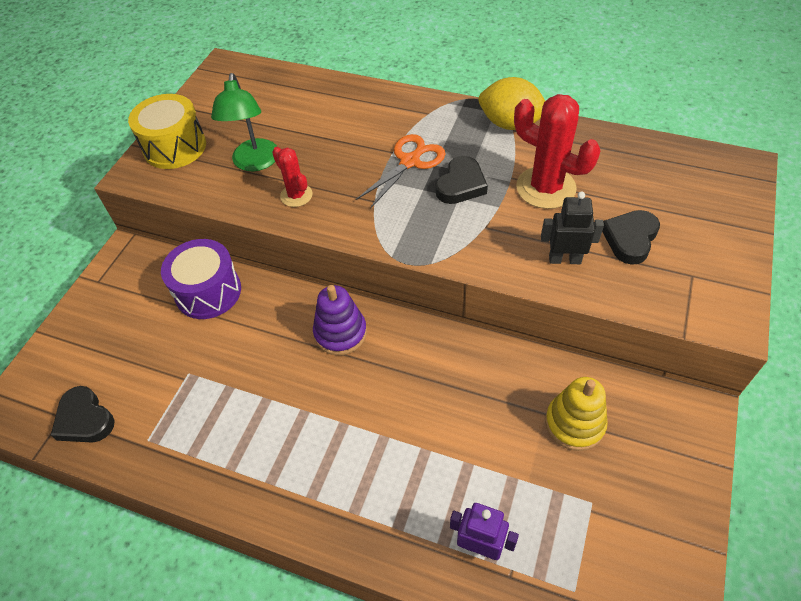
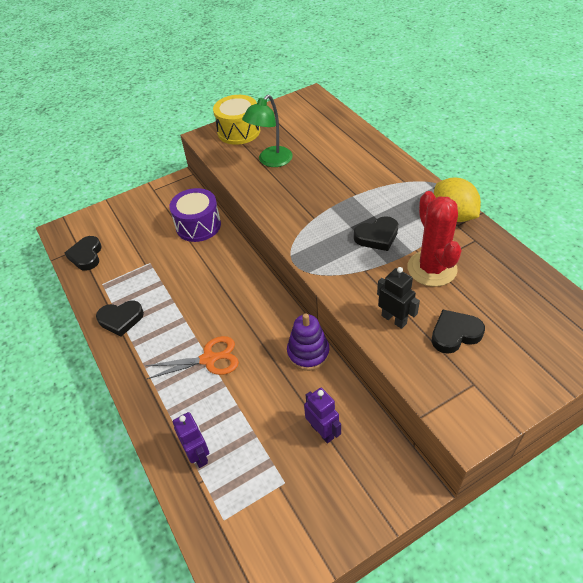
camera: 40 degrees right, 5 degrees down
red cactus [272,147,313,207] -> none
purple stacking toy [313,285,367,355] -> purple stacking toy moved to [287,313,330,371]
orange scissors [356,134,445,209] -> orange scissors moved to [146,336,239,379]
yellow stacking toy [545,377,608,451] -> purple robot [304,388,341,444]
none -> black heart [96,300,144,336]

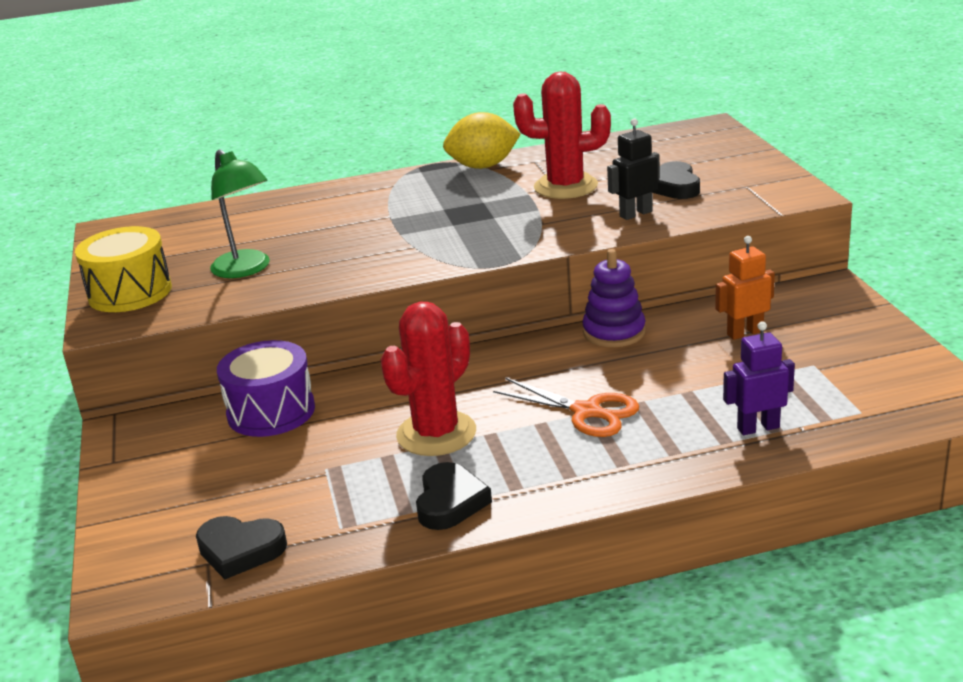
camera: 75 degrees left, 20 degrees down
orange scissors [146,336,239,379] -> orange scissors turned 120 degrees clockwise [493,378,639,437]
purple robot [304,388,341,444] -> orange robot [715,236,775,340]
black heart [354,216,398,251] -> none
none -> red cactus [380,301,476,456]

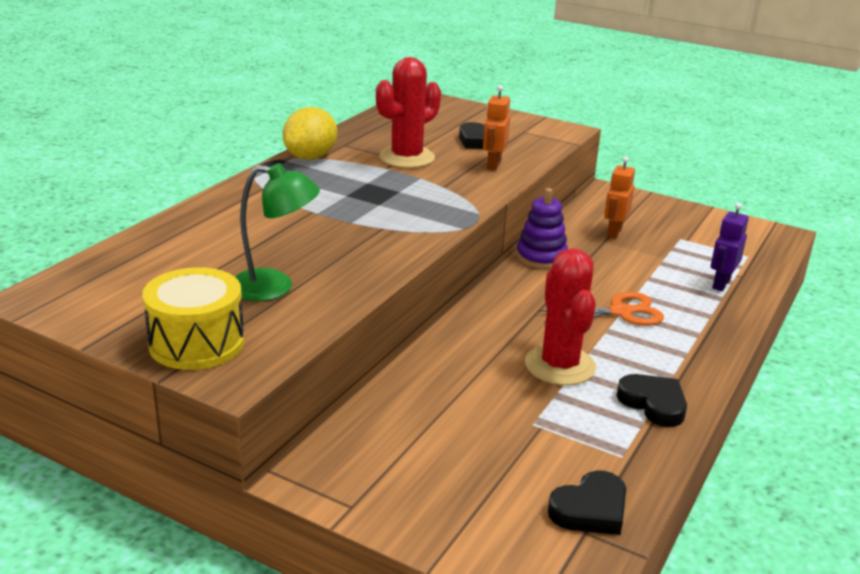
camera: 50 degrees left, 0 degrees up
purple drum [217,340,315,437] -> none
black robot [607,119,660,220] -> orange robot [483,85,510,170]

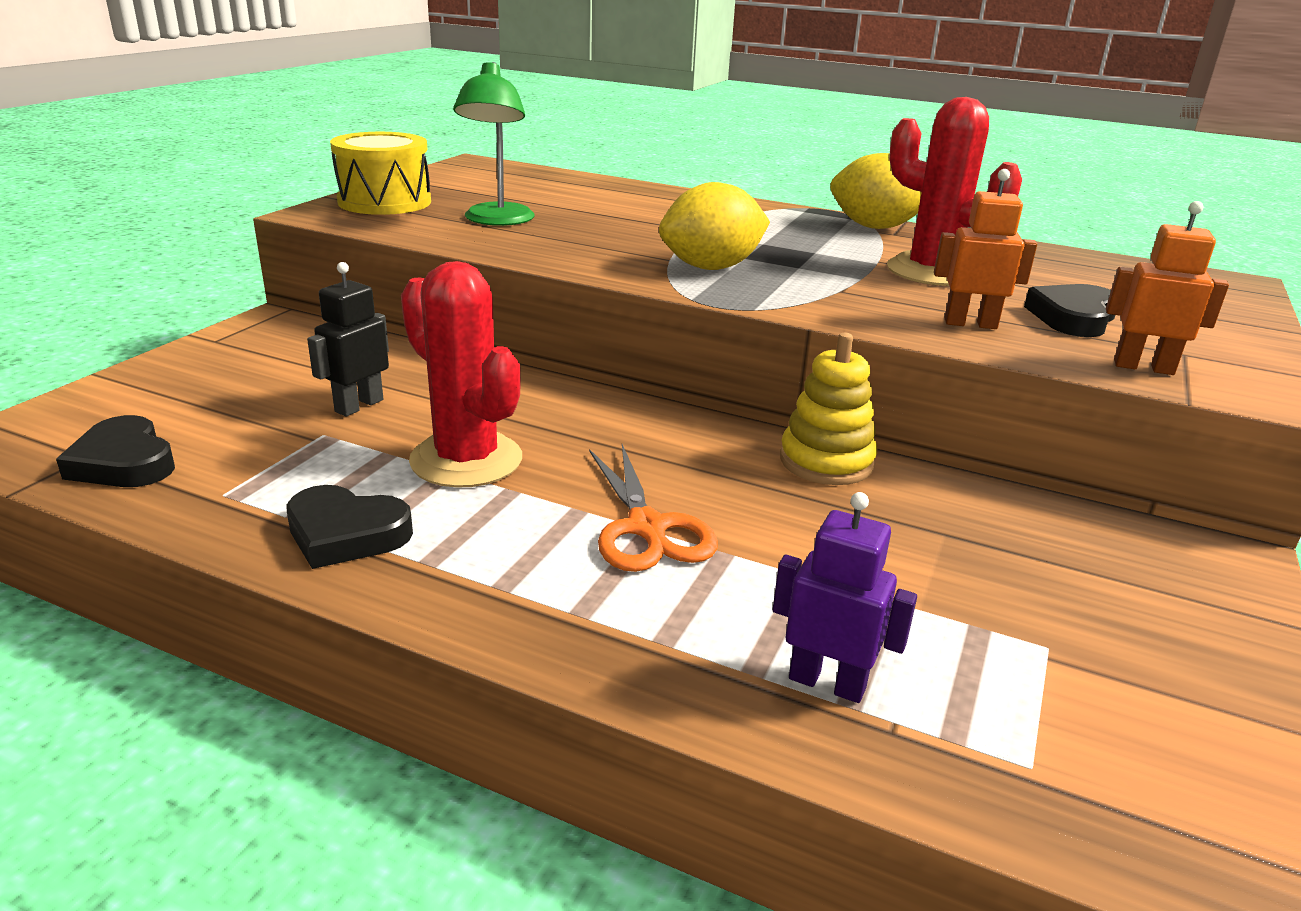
camera: 85 degrees right, 0 degrees up
purple stacking toy [516,188,568,269] -> yellow stacking toy [780,333,877,485]
red cactus [525,248,596,385] -> red cactus turned 60 degrees clockwise [401,261,522,488]
orange robot [604,157,635,239] -> orange robot moved to [1106,201,1229,375]
black heart [617,374,687,427] -> black heart turned 60 degrees clockwise [287,485,413,569]
none -> black robot [307,262,389,416]
none -> yellow lemon [659,182,770,270]

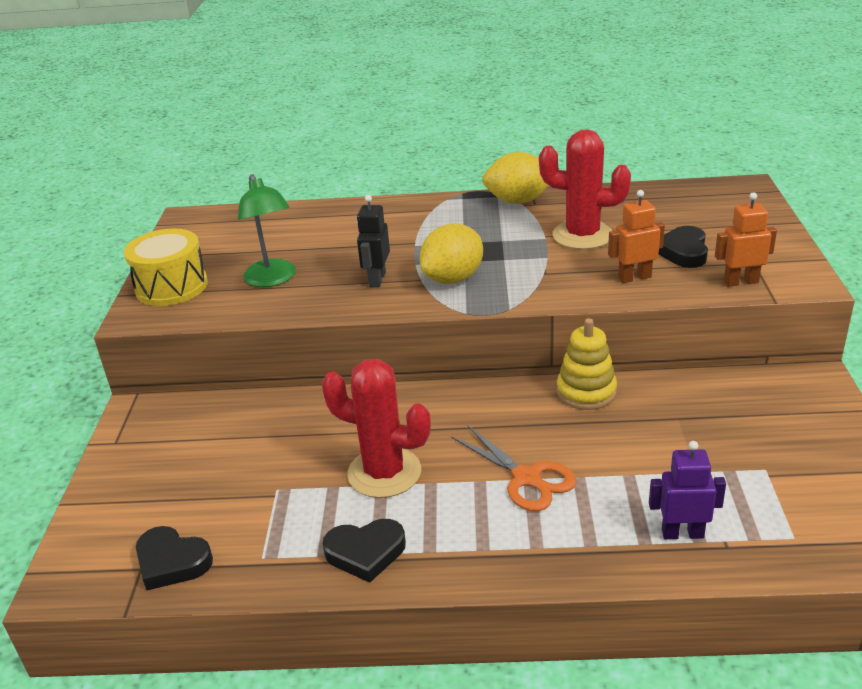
camera: 20 degrees left, 5 degrees up
black robot [307,262,389,416] -> black robot moved to [357,195,390,288]

